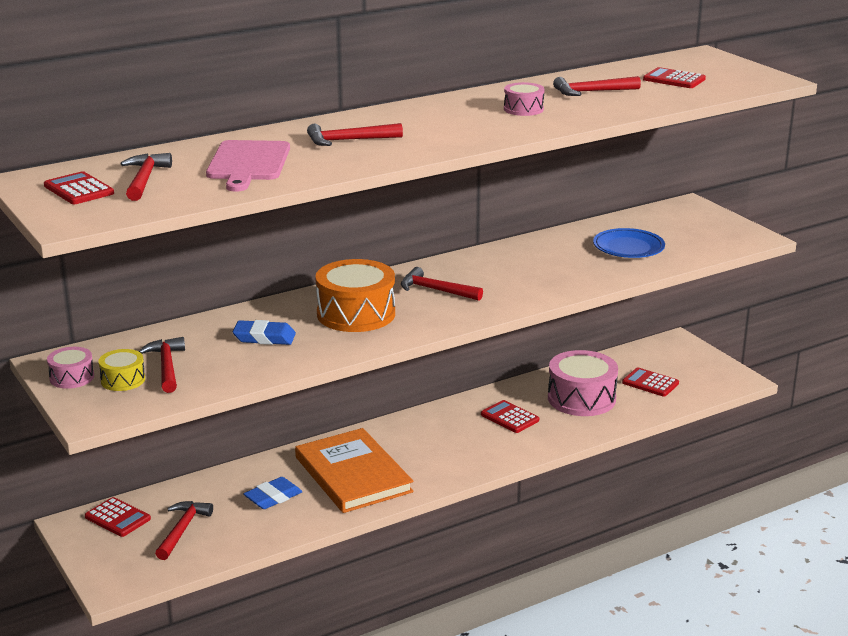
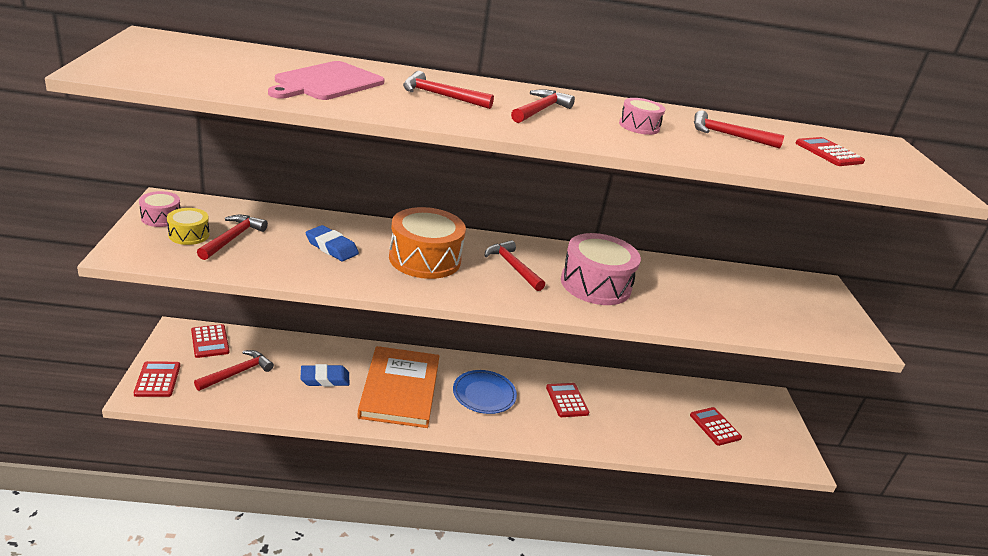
camera: 25 degrees right, 5 degrees up
red calculator [44,171,114,204] -> red calculator moved to [134,361,180,397]
red hammer [120,153,172,201] -> red hammer moved to [511,89,575,123]
pink drum [548,350,618,416] -> pink drum moved to [561,233,641,305]
blue plate [593,228,665,258] -> blue plate moved to [453,370,517,414]

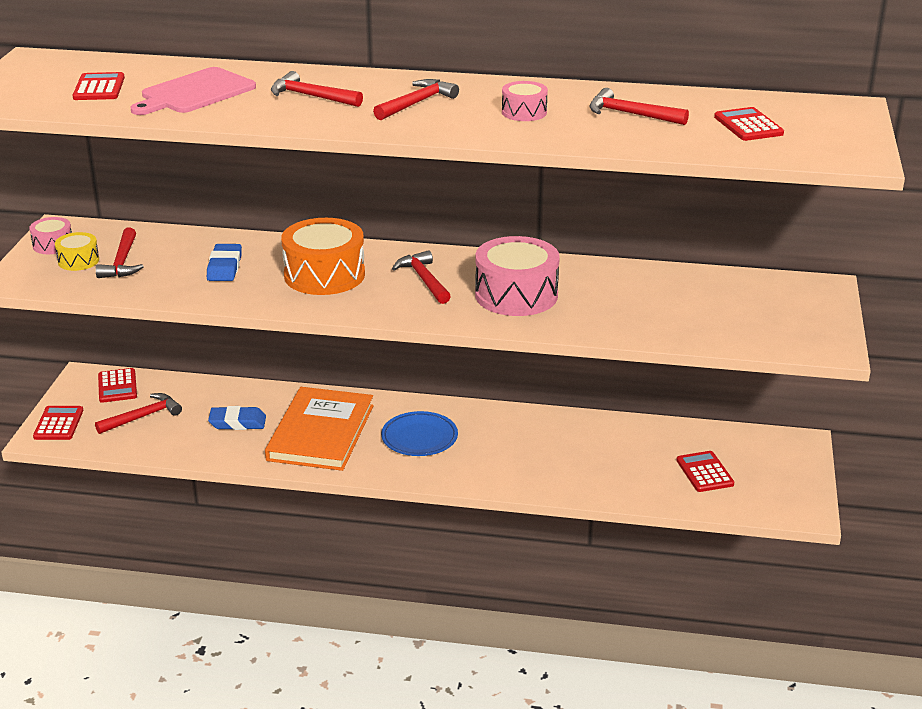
camera: 15 degrees right, 0 degrees up
red hammer [197,215,268,260] -> red hammer turned 150 degrees clockwise [96,228,144,278]
blue eraser [305,225,359,261] -> blue eraser turned 45 degrees clockwise [207,244,242,281]
red calculator [546,383,589,417] -> red calculator moved to [73,72,125,100]

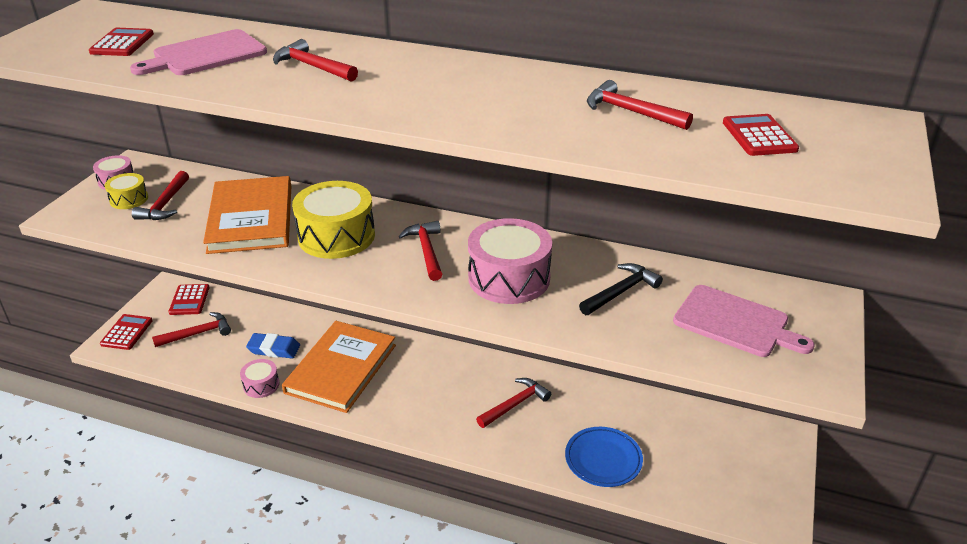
camera: 10 degrees right, 5 degrees up
blue eraser [207,244,242,281] -> orange book [203,176,291,254]
orange drum [281,218,365,295] -> yellow drum [292,181,375,259]
red hammer [373,79,459,120] -> red hammer moved to [476,378,551,428]
blue plate [381,411,458,456] -> blue plate moved to [565,427,643,487]
pink drum [502,81,548,121] -> pink drum moved to [240,359,279,398]
red calculator [676,451,734,492] -> none
none -> black hammer [579,263,663,315]
none -> pink cutting board [673,285,815,357]

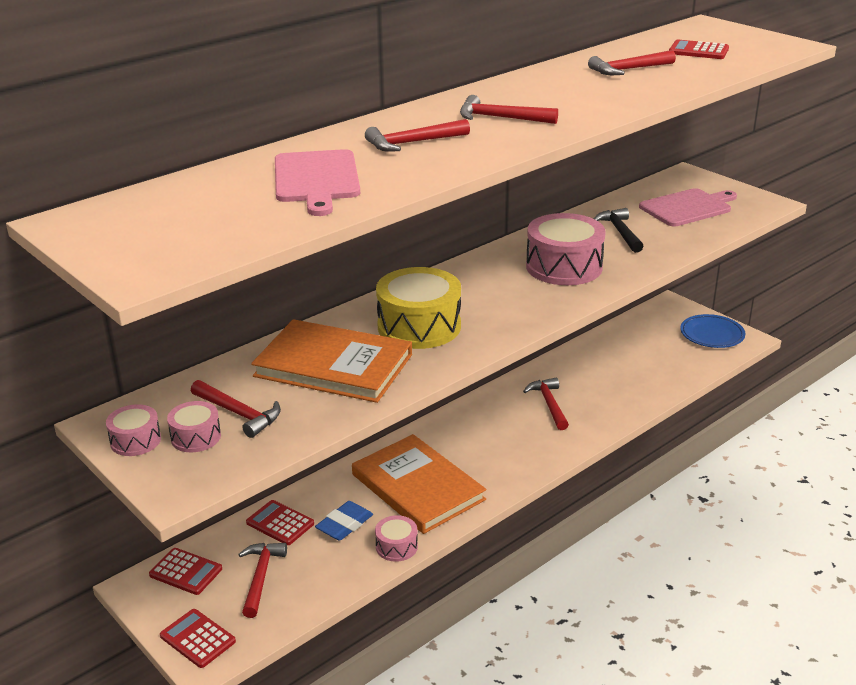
camera: 60 degrees left, 5 degrees down
red calculator [89,28,154,56] -> red calculator moved to [246,500,314,545]
yellow drum [105,173,148,209] -> pink drum [167,401,221,452]
red hammer [398,221,442,281] -> red hammer moved to [460,95,558,124]
blue plate [565,427,643,487] -> blue plate moved to [680,314,746,348]

